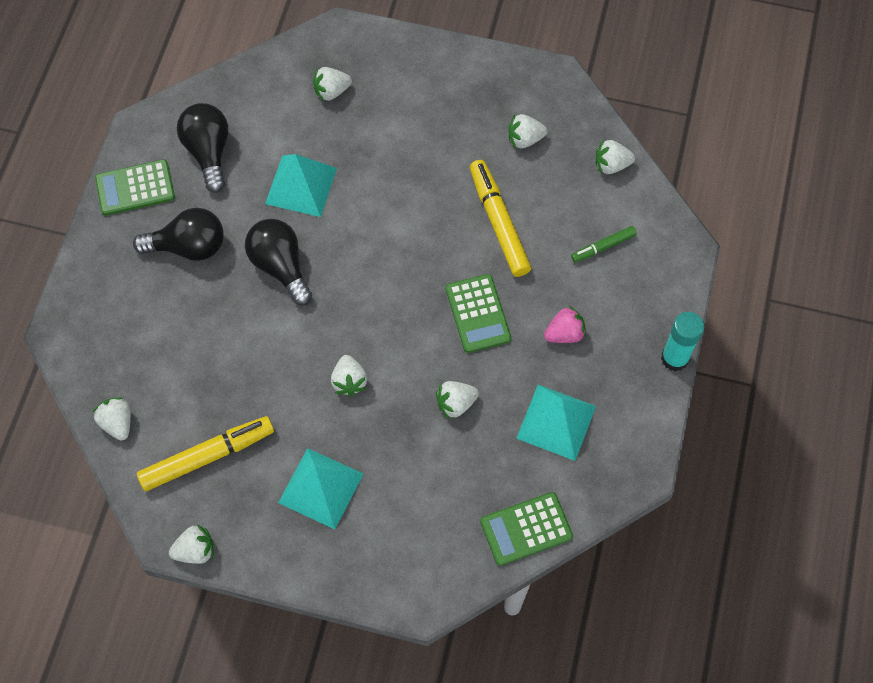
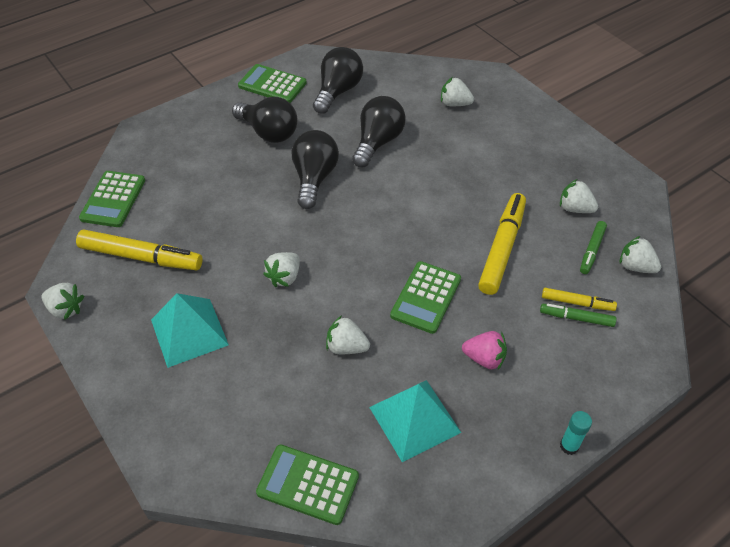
camera: 40 degrees right, 15 degrees down
white strawberry [93,397,131,440] -> green calculator [79,171,145,227]
turquoise pyramid [265,154,337,217] -> black light bulb [352,96,406,168]
turquoise glue stick [661,312,704,371] -> turquoise glue stick [560,411,592,455], size x0.60
none -> yellow marker [542,288,617,311]
none -> green marker [580,221,607,274]

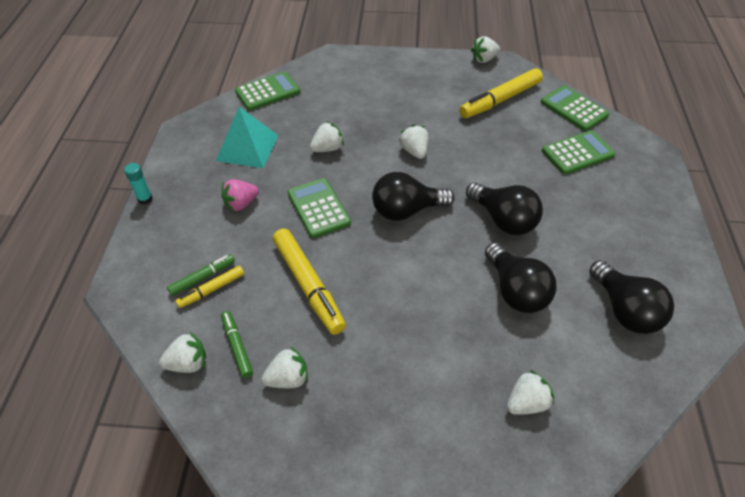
camera: 130 degrees right, 0 degrees up
turquoise pyramid [151,293,229,368] -> none
black light bulb [232,97,297,143] -> black light bulb moved to [372,172,455,221]
green calculator [238,64,307,103] -> green calculator moved to [542,130,616,175]

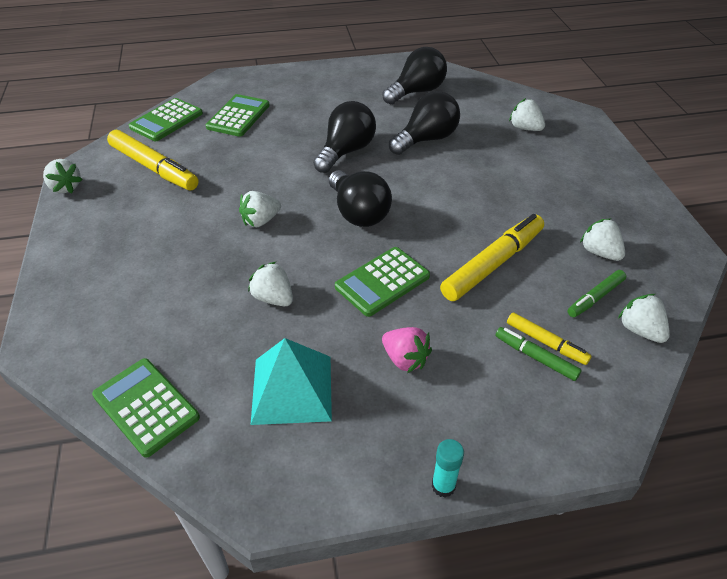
camera: 105 degrees left, 5 degrees down
green calculator [542,130,616,175] -> green calculator turned 60 degrees clockwise [206,94,270,137]

